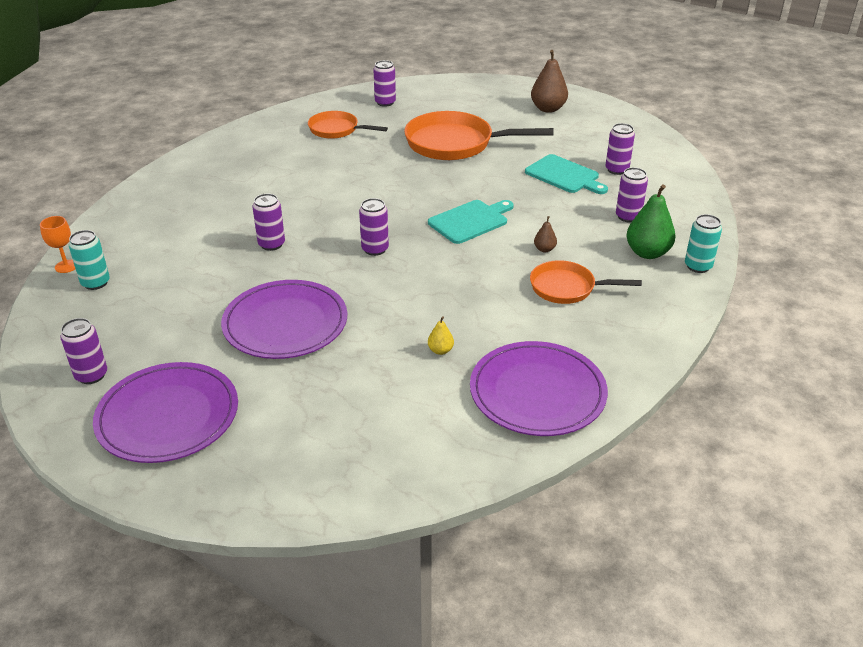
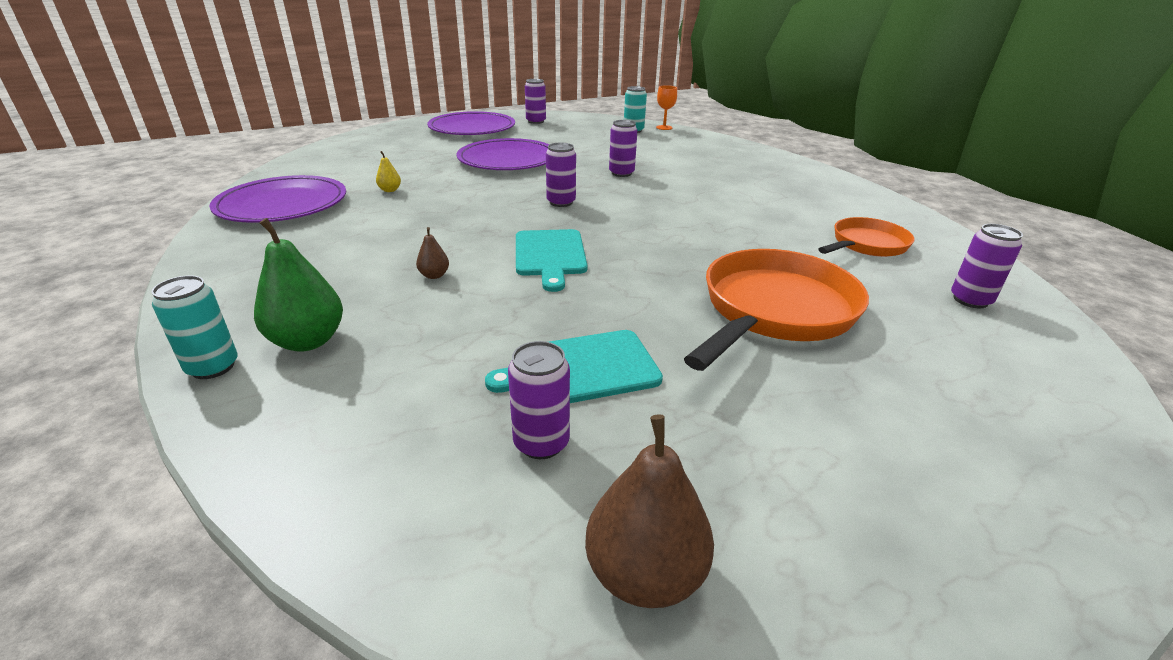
camera: 120 degrees right, 5 degrees down
orange pan [530,260,642,304] -> none
brown pear [531,50,568,113] -> brown pear moved to [585,414,714,608]
purple can [616,167,648,222] -> none

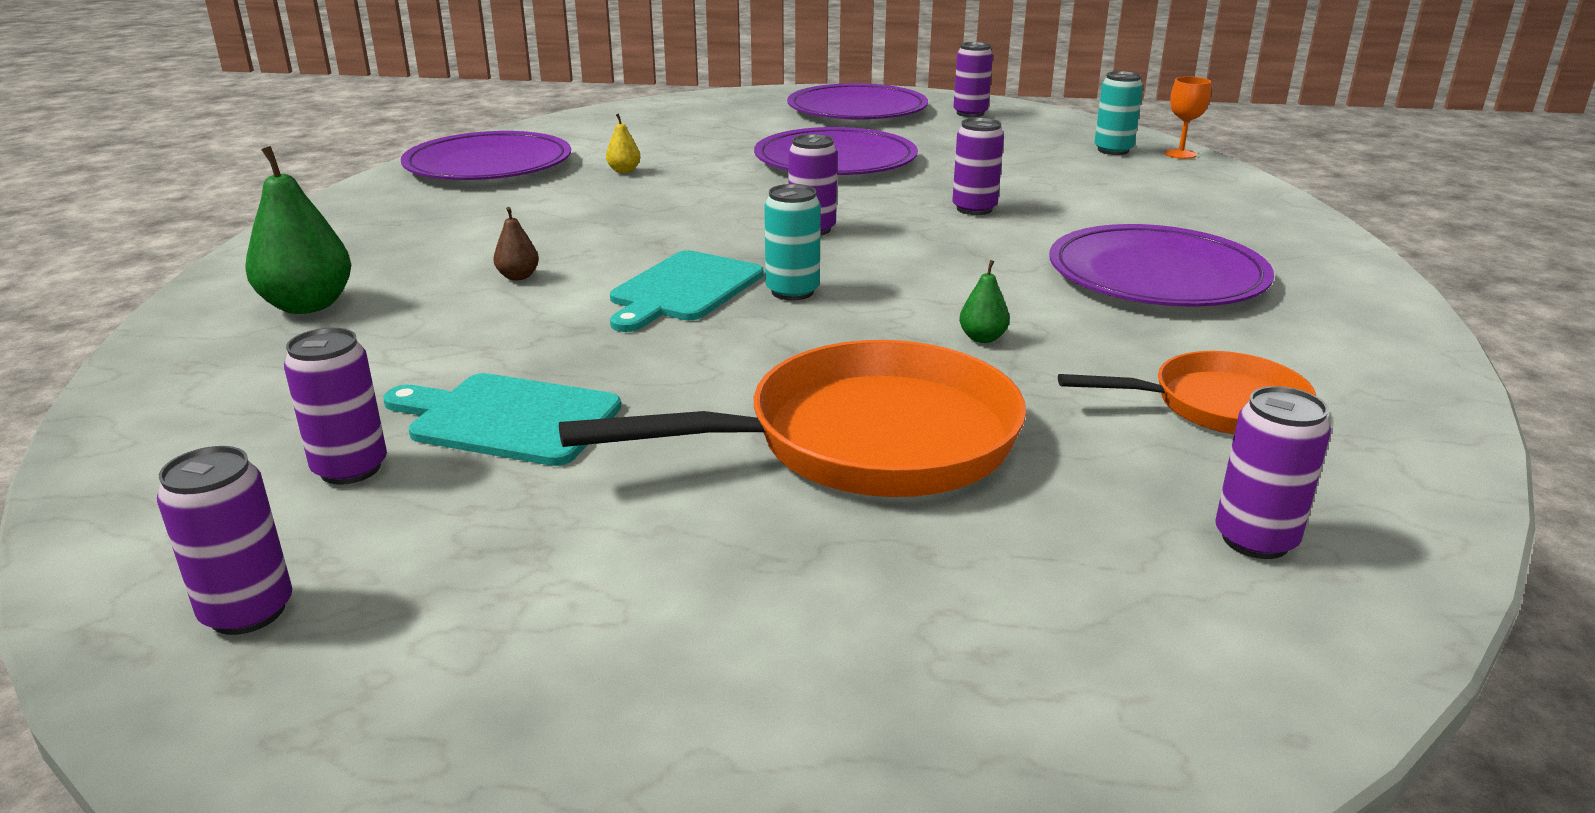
camera: 35 degrees right, 5 degrees down
turquoise can [151,275,238,379] -> turquoise can moved to [764,184,821,300]
brown pear [585,414,714,608] -> purple can [157,446,292,635]
none -> green pear [959,260,1010,343]
none -> purple plate [1050,224,1274,307]

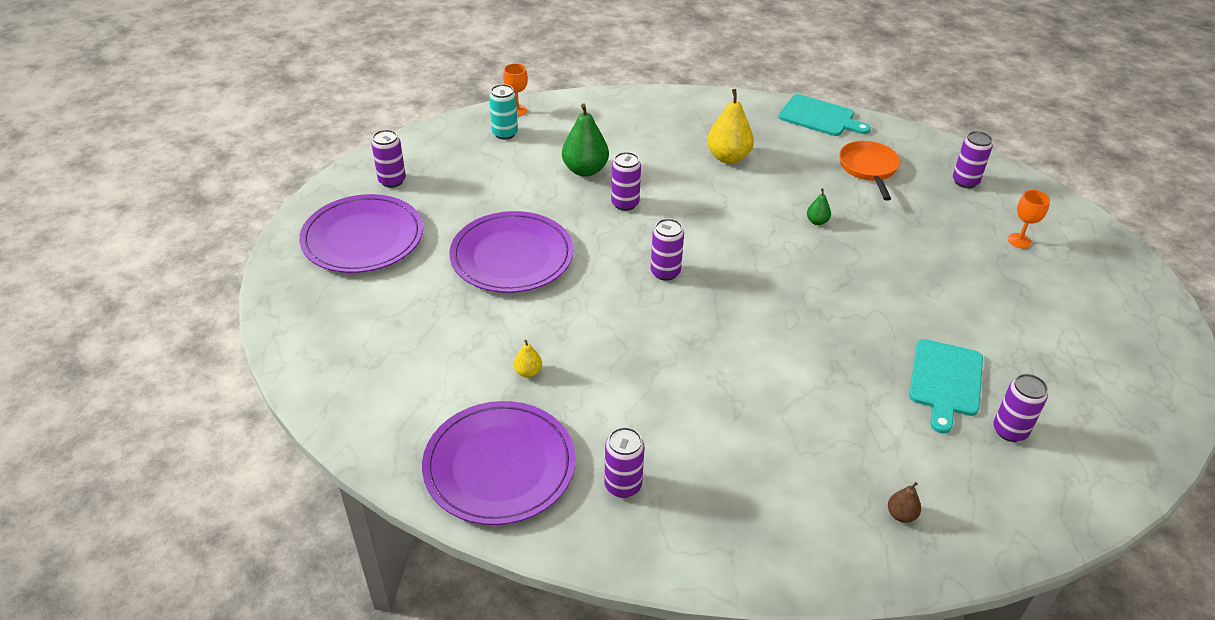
camera: 90 degrees left, 15 degrees up
purple can [157,446,292,635] -> purple can moved to [604,427,645,498]
green pear [245,146,351,314] -> green pear moved to [562,103,609,177]
brown pear [493,207,539,280] -> brown pear moved to [888,482,921,523]
orange pan [559,340,1026,497] -> none
turquoise cutting board [610,250,764,332] -> turquoise cutting board moved to [778,94,871,136]
turquoise can [764,184,821,300] -> none
purple plate [1050,224,1274,307] -> yellow pear [707,89,754,164]
none -> orange goblet [1008,190,1050,249]

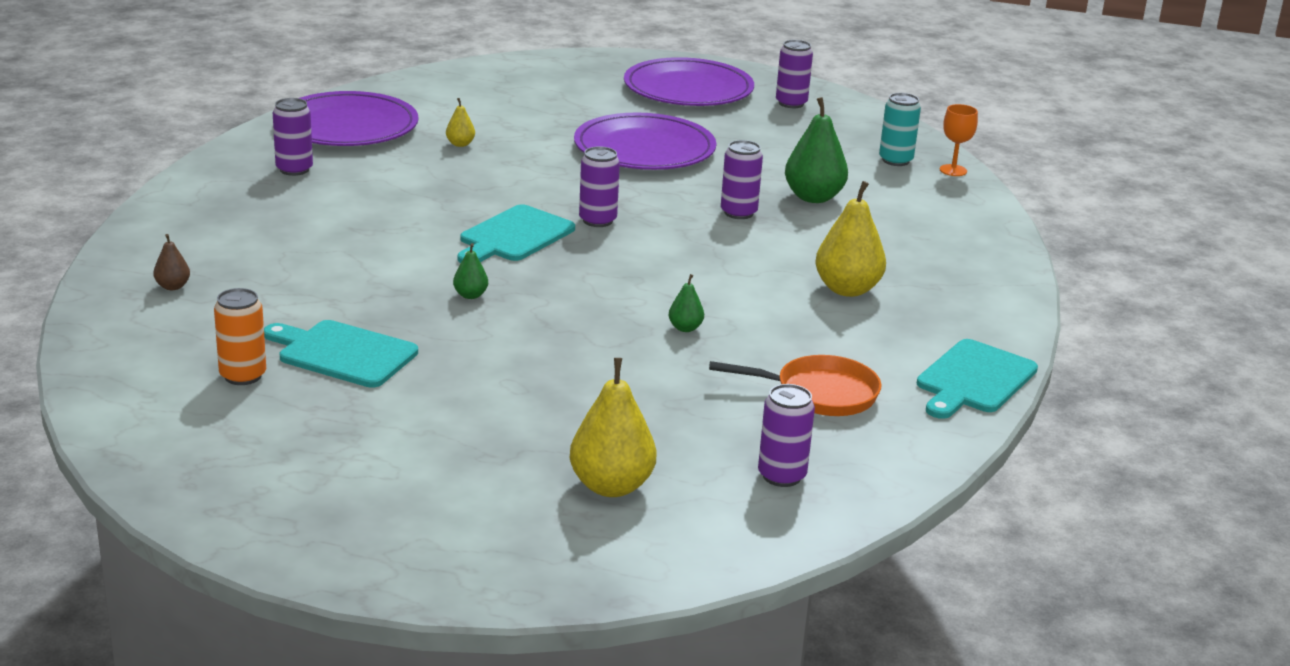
camera: 95 degrees right, 15 degrees down
purple can [993,374,1048,442] -> orange can [214,288,266,385]
orange goblet [1008,190,1050,249] -> yellow pear [570,358,656,497]
none -> green pear [453,243,488,299]
none -> turquoise cutting board [457,204,575,263]

